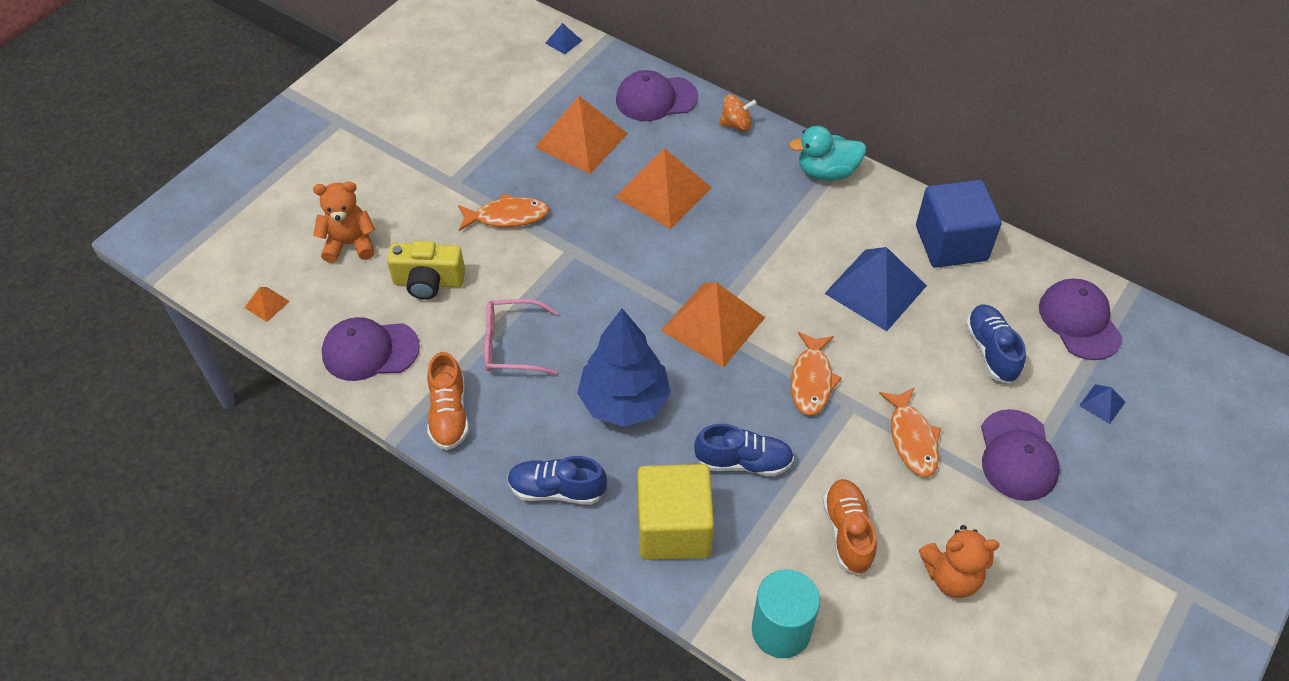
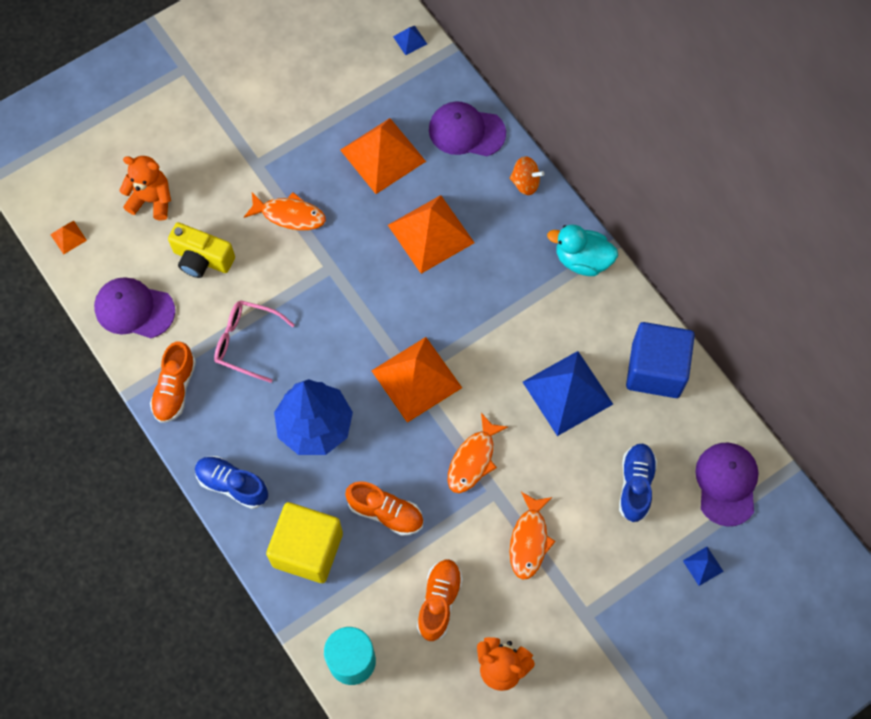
camera: 20 degrees right, 15 degrees up
blue shoe [694,424,794,476] -> orange shoe [345,481,423,536]
purple cap [981,409,1060,501] -> none

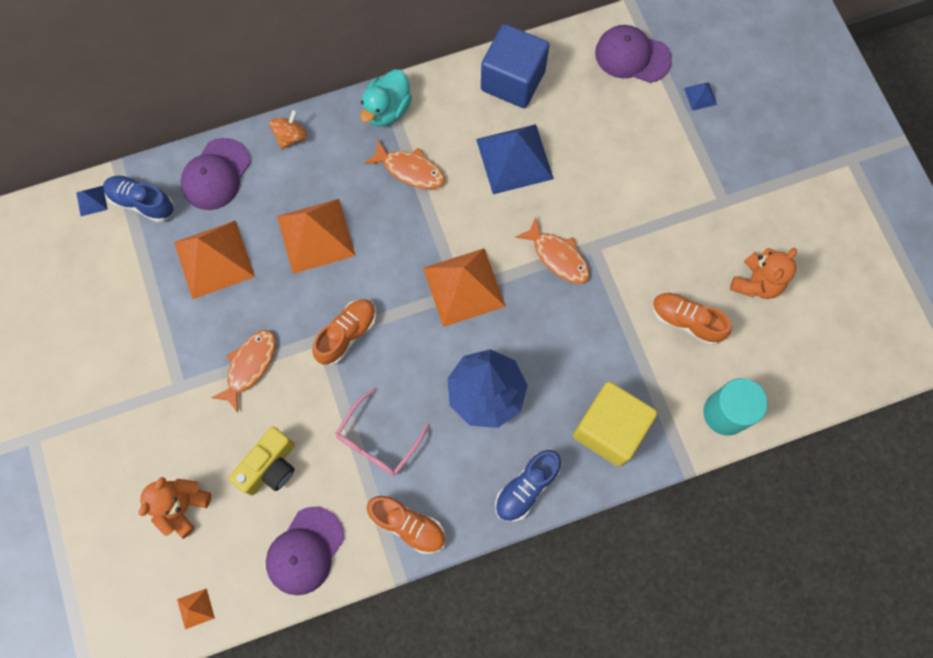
camera: 75 degrees left, 5 degrees up
orange shoe [345,481,423,536] -> orange shoe moved to [312,299,376,366]
orange fish [510,492,556,580] -> orange fish moved to [365,140,445,189]
blue shoe [619,443,657,523] -> blue shoe moved to [103,176,174,222]

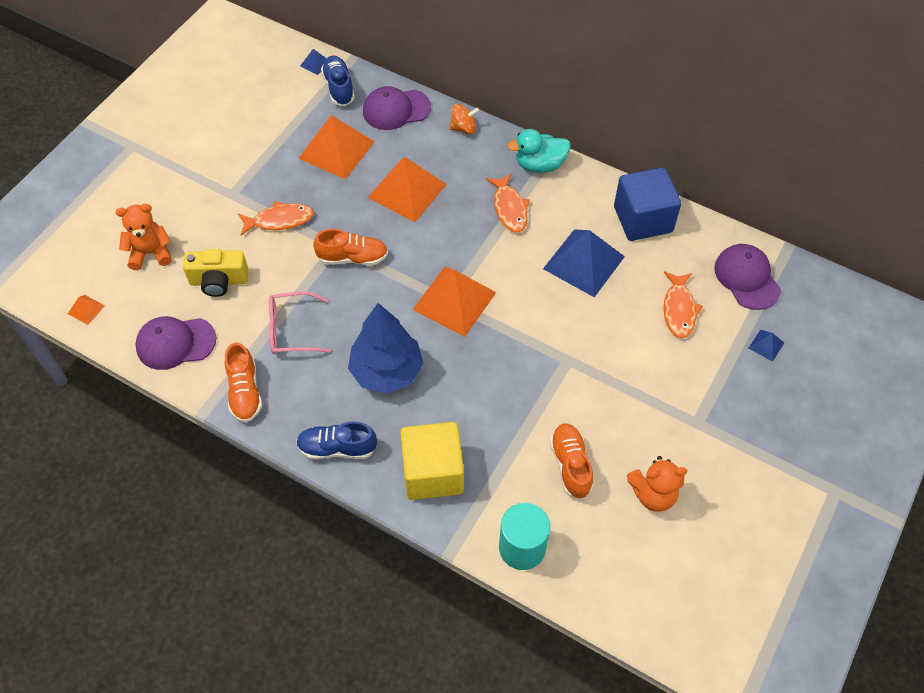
camera: 50 degrees right, 15 degrees down
orange fish [516,217,590,284] -> orange fish moved to [664,272,703,338]

